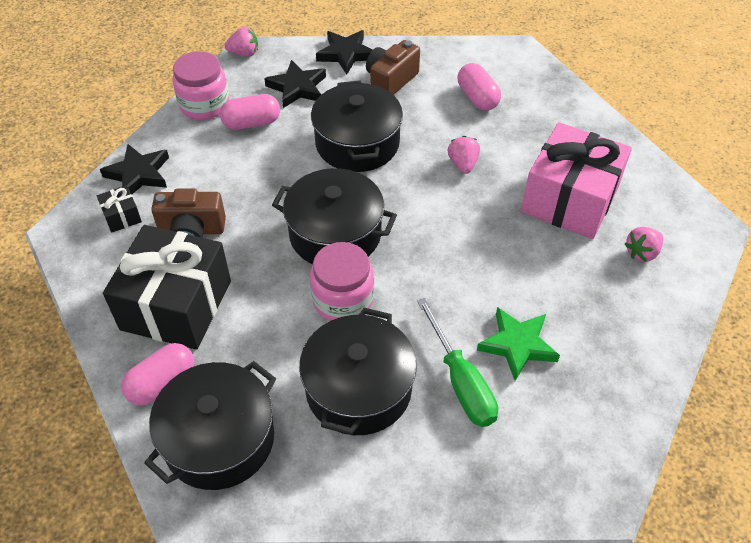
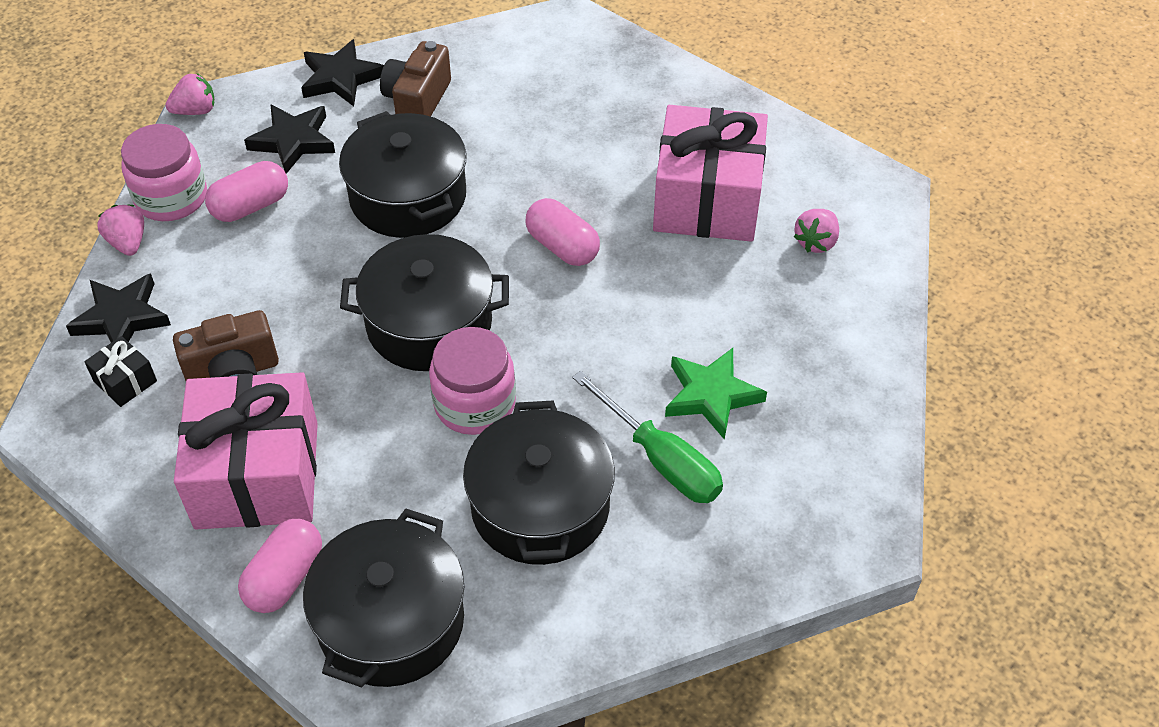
camera: 20 degrees left, 0 degrees up
black gift [103,225,231,350] -> pink gift [174,372,318,529]
pink strawberry [448,136,480,174] -> pink strawberry moved to [97,205,144,256]
pink capsule [458,63,501,111] -> pink capsule moved to [525,198,600,266]

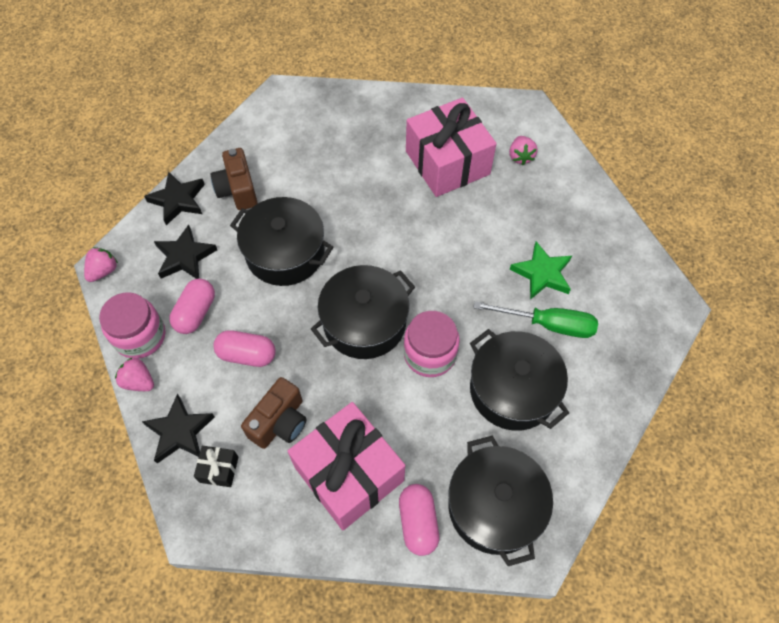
camera: 35 degrees left, 10 degrees up
pink capsule [525,198,600,266] -> pink capsule moved to [213,330,276,367]

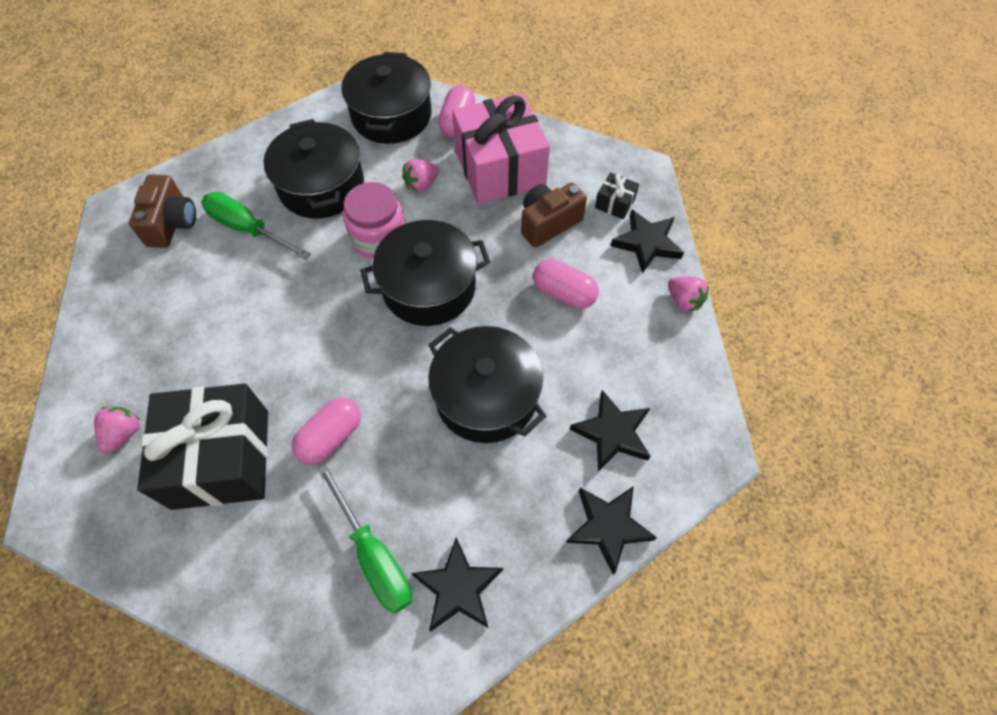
camera: 160 degrees left, 0 degrees up
pink strawberry [84,247,118,282] -> pink strawberry moved to [402,159,439,192]
pink jar [99,292,165,359] -> none
pink capsule [169,278,215,334] -> pink capsule moved to [292,397,361,464]
brown camera [211,148,258,210] -> brown camera moved to [129,174,196,248]
pink gift [406,98,497,197] -> black gift [137,384,268,510]
green star [510,241,572,300] -> none
none -> green screwdriver [317,464,412,613]
none -> black star [411,537,503,632]

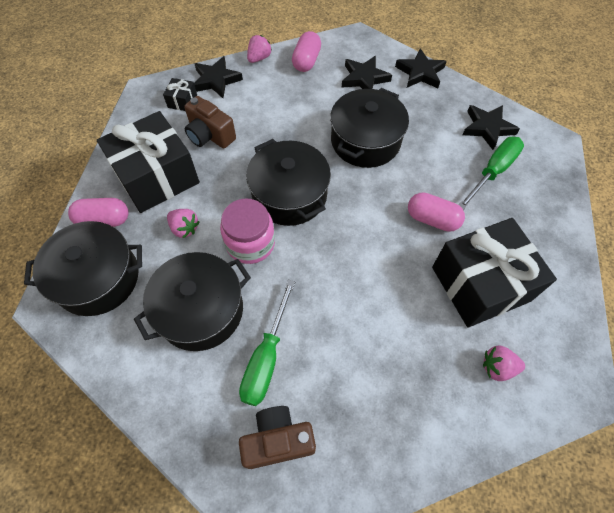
camera: 105 degrees left, 0 degrees up
pink gift [452,93,550,204] -> black gift [97,111,200,213]
pink capsule [533,259,599,309] -> pink capsule moved to [292,31,321,72]

